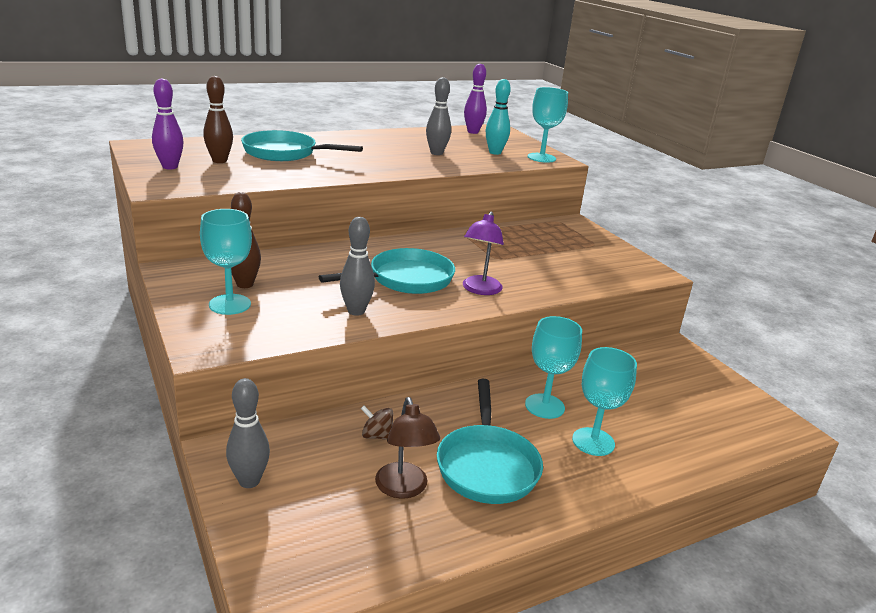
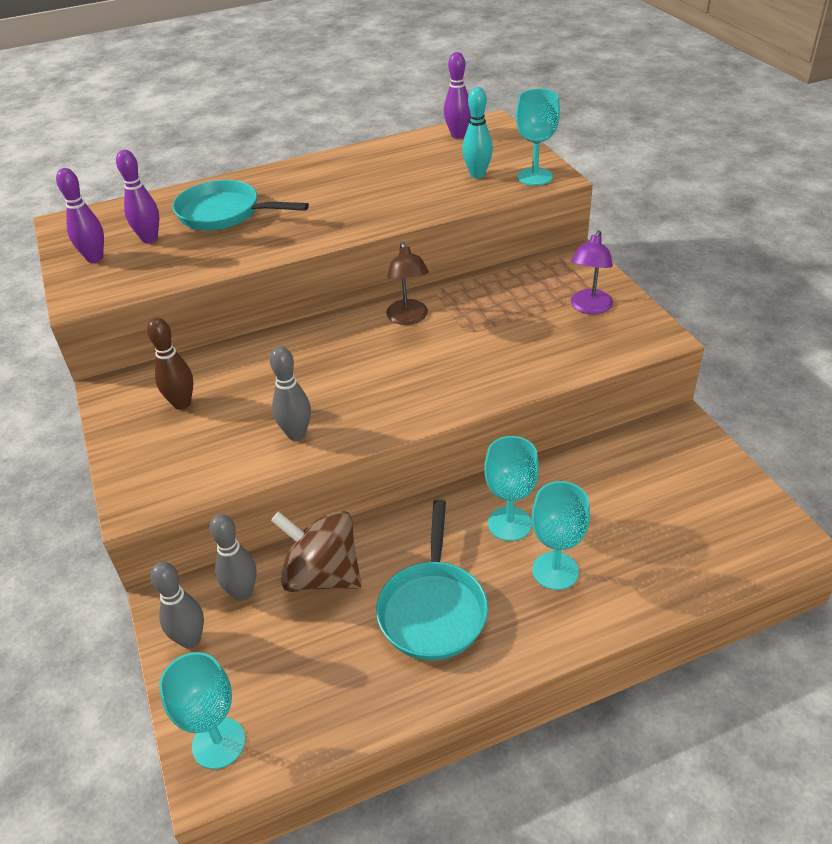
camera: 10 degrees right, 15 degrees up
turquoise goblet [200,209,252,315] -> turquoise goblet moved to [159,652,245,769]
brown bowling pin [203,76,233,163] -> purple bowling pin [116,150,159,244]
turquoise pan [318,248,455,294] -> none
brown spinning top [361,406,393,440] -> brown spinning top [271,511,361,592], size x2.32
brown lamp [375,397,440,499] -> brown lamp moved to [386,242,429,325]
grey bowling pin [426,77,451,155] -> grey bowling pin moved to [209,514,257,601]
purple lamp [463,211,504,295] -> purple lamp moved to [571,230,613,314]

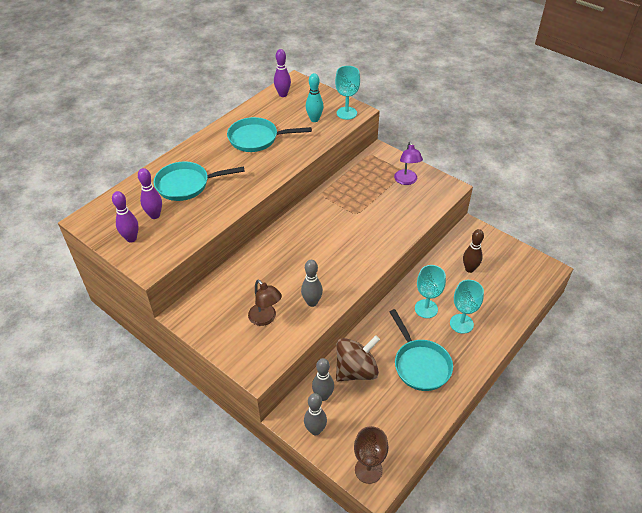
camera: 30 degrees left, 5 degrees up
brown bowling pin [147,318,193,410] -> brown bowling pin moved to [463,229,484,273]
turquoise goblet [159,652,245,769] -> brown goblet [354,426,388,484]
brown spinning top [271,511,361,592] -> brown spinning top turned 150 degrees clockwise [336,335,380,381]
brown lamp [386,242,429,325] -> brown lamp moved to [248,280,282,326]
none -> turquoise pan [227,117,312,152]

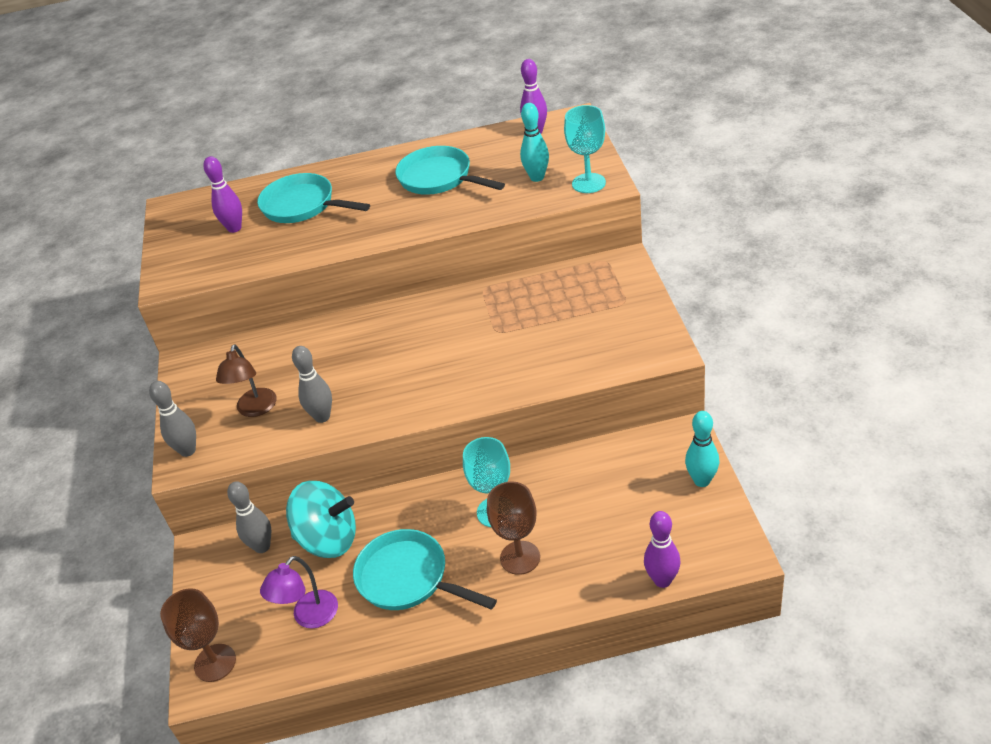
camera: 45 degrees right, 5 degrees down
purple bowling pin [112,191,139,243] -> purple bowling pin moved to [644,511,681,588]
grey bowling pin [304,393,327,435] -> grey bowling pin moved to [149,381,196,457]
brown spinning top [336,335,380,381] -> turquoise spinning top [286,481,356,558]
turquoise pan [390,309,453,391] -> turquoise pan turned 105 degrees clockwise [353,529,497,610]
purple lamp [394,142,423,185] -> purple lamp moved to [260,556,338,628]
turquoise goblet [450,280,484,334] -> brown goblet [487,481,540,575]
brown bowling pin [463,229,484,273] -> none
none -> turquoise bowling pin [685,411,719,487]

